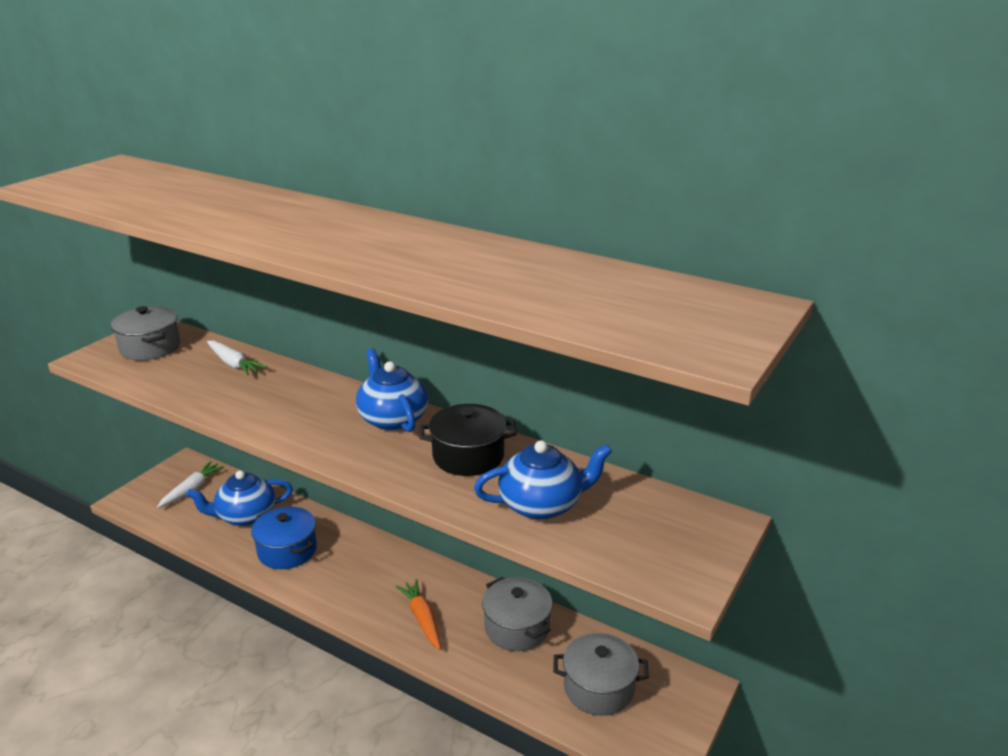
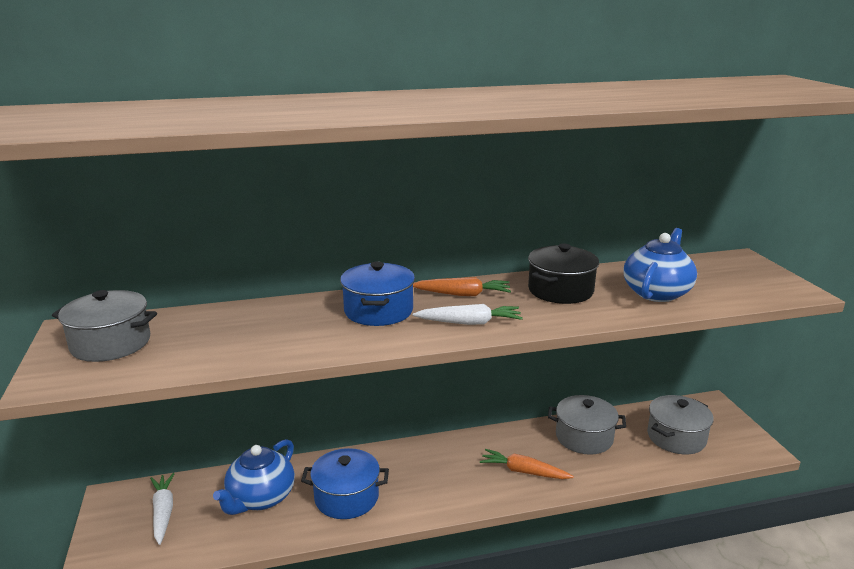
camera: 45 degrees left, 5 degrees down
white carrot [207,340,267,376] -> white carrot moved to [413,304,523,325]
blue teapot [356,348,428,432] -> orange carrot [413,277,511,296]
none -> blue pot [340,261,415,326]

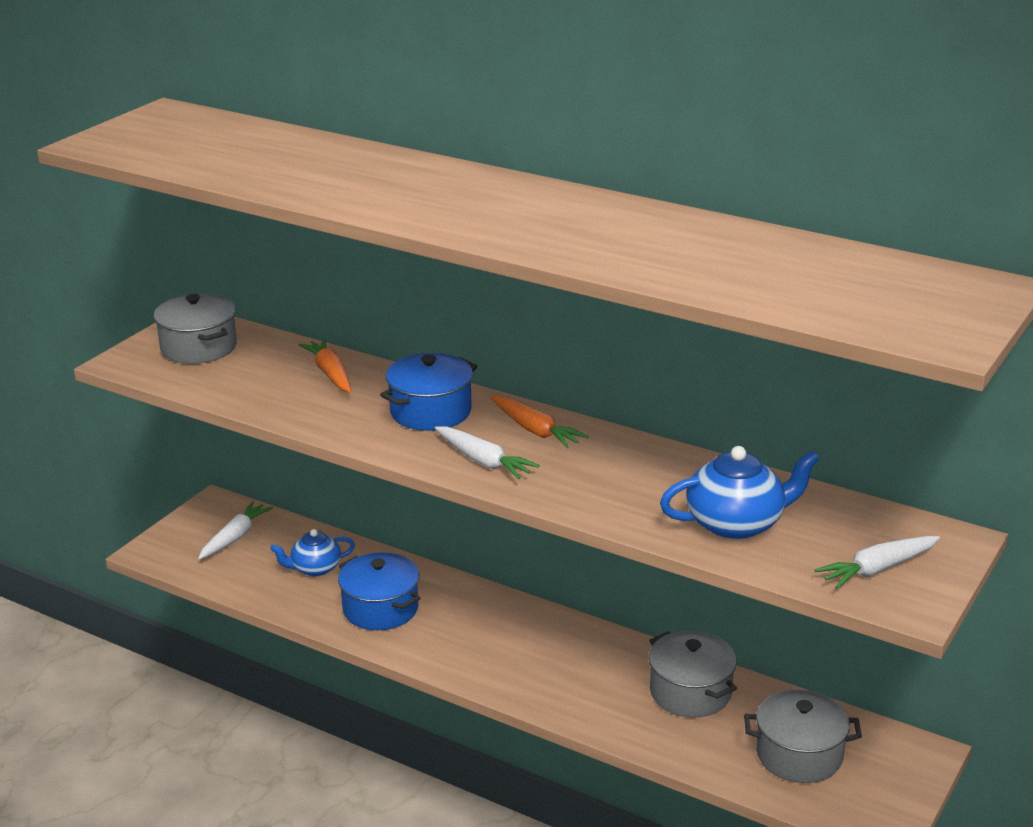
camera: 45 degrees right, 5 degrees up
blue teapot [213,439,295,515] -> blue teapot [270,529,355,576], size x0.65
orange carrot [480,449,574,479] -> orange carrot moved to [298,338,351,393]
black pot [528,244,599,304] -> none
none -> white carrot [815,536,940,589]

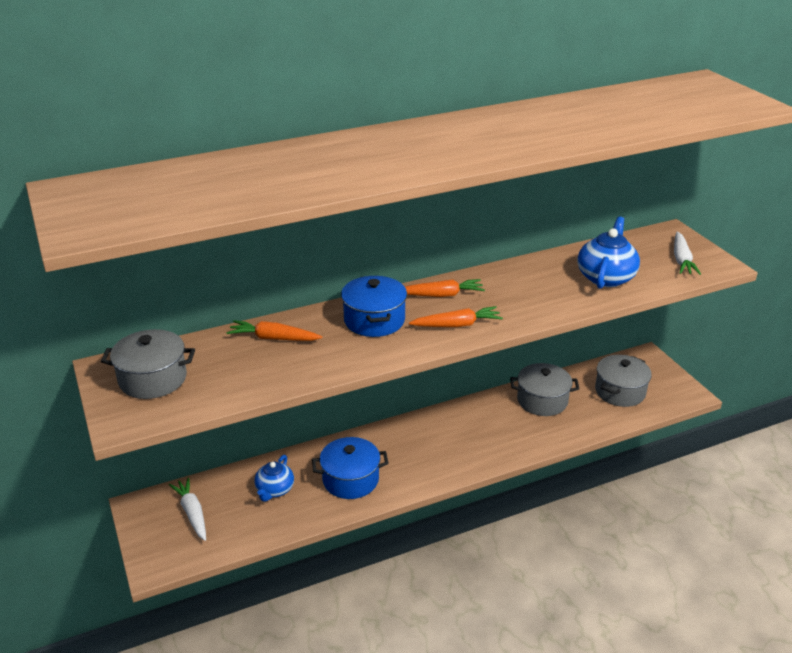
camera: 55 degrees left, 5 degrees up
white carrot [435,426,540,479] -> orange carrot [409,306,503,327]

